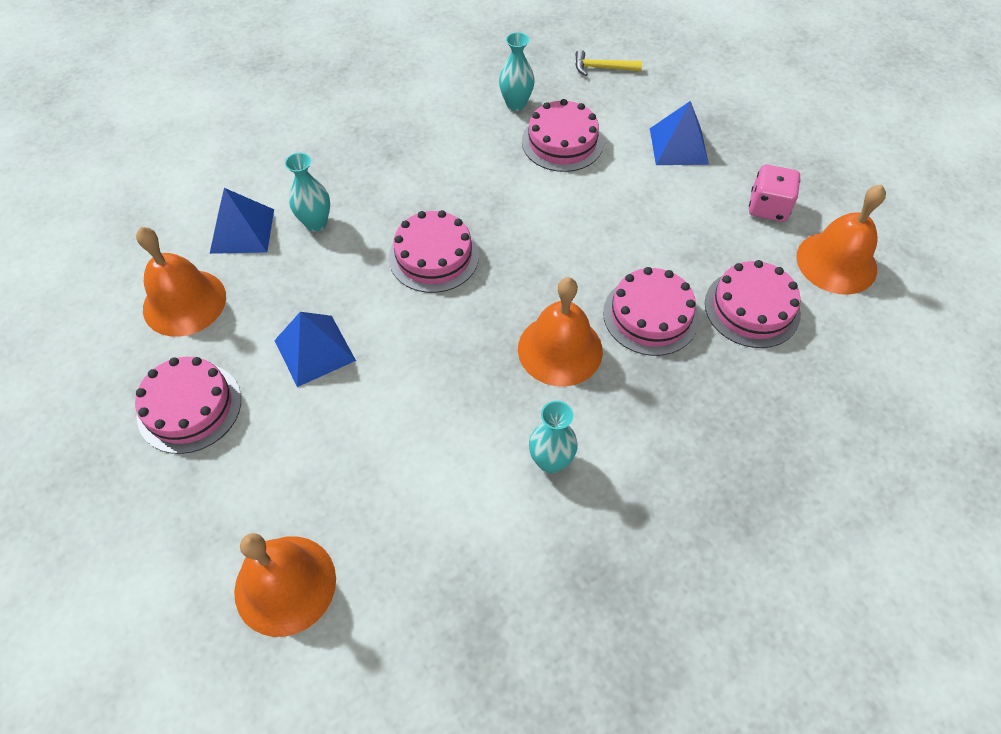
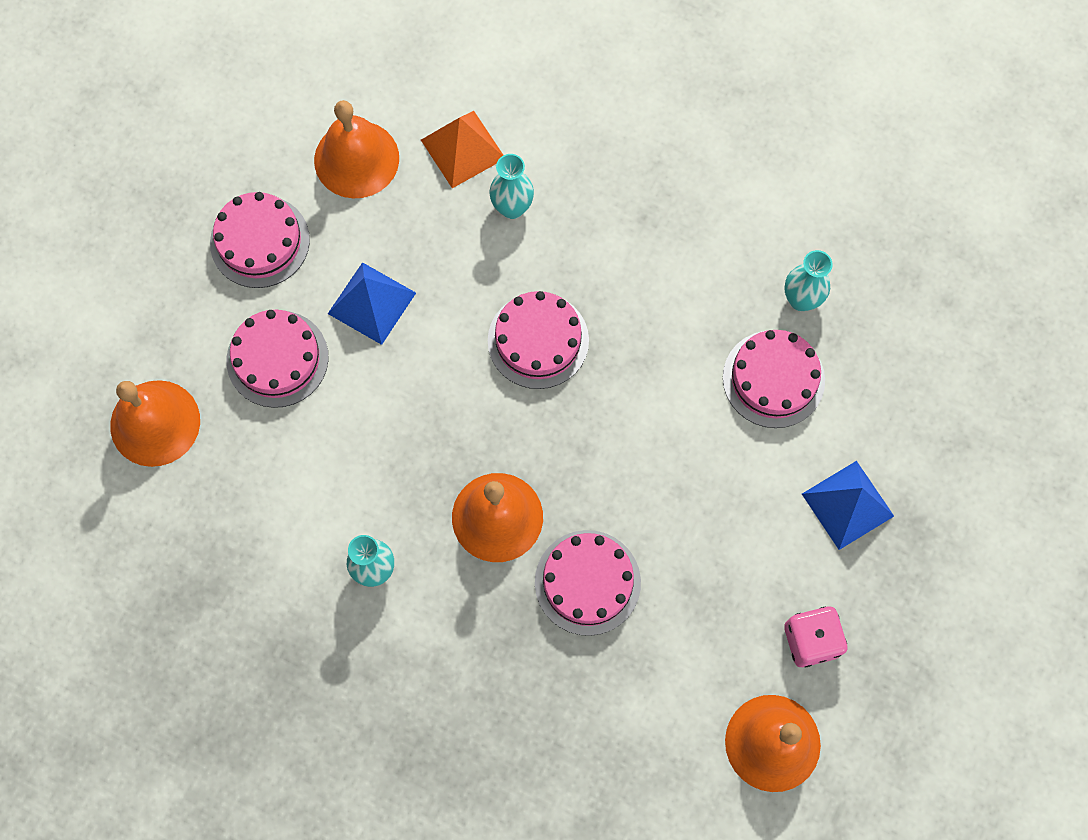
camera: 60 degrees right, 15 degrees up
blue pyramid [210,188,274,254] -> orange pyramid [421,111,503,188]
yellow hammer [575,50,642,76] -> none
pink cake [705,260,801,348] -> pink cake moved to [227,310,329,408]

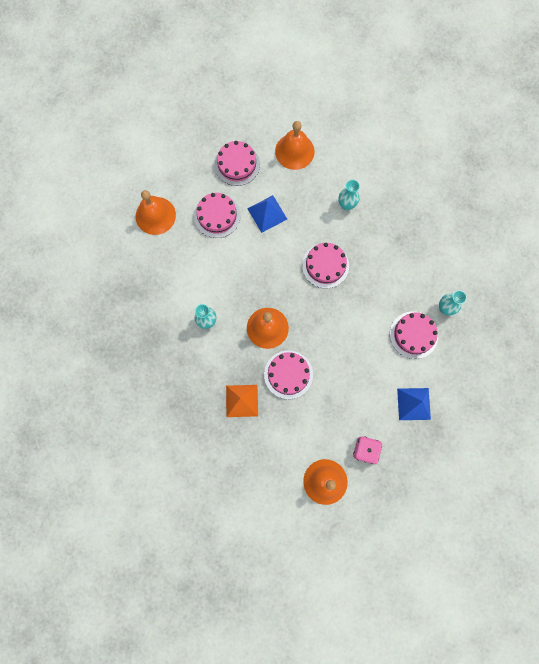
camera: 30 degrees right, 5 degrees up
orange pyramid [421,111,503,188] -> orange pyramid moved to [226,385,258,417]

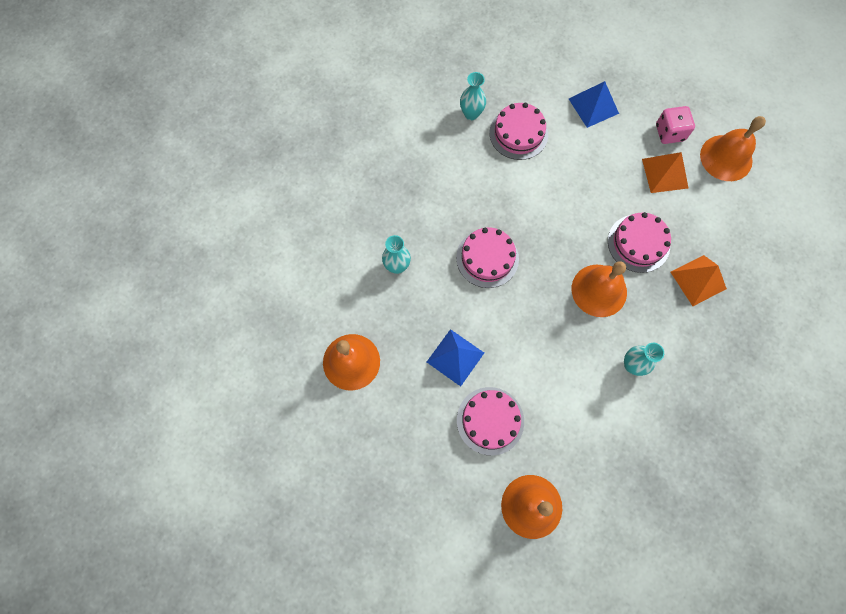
camera: 115 degrees left, 5 degrees down
pink cake [214,141,260,186] -> none
none -> orange pyramid [642,152,688,193]

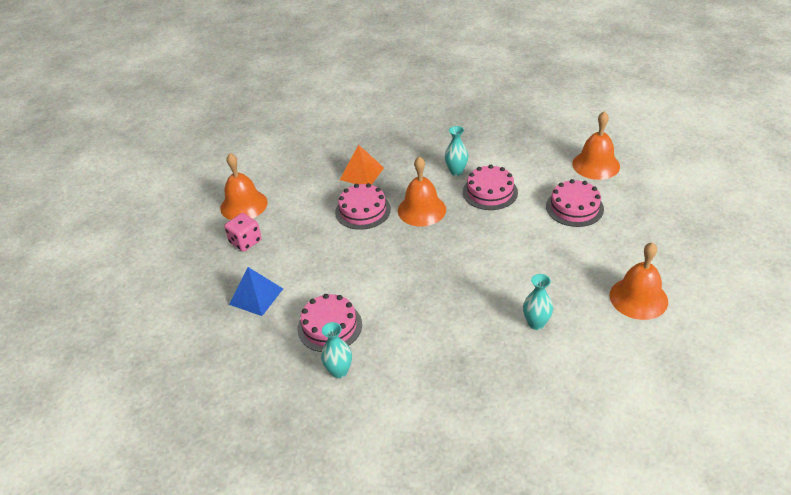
camera: 125 degrees left, 30 degrees down
blue pyramid [427,329,484,386] -> none
pink cake [456,228,519,288] -> pink cake moved to [463,165,518,210]
orange pyramid [642,152,688,193] -> none

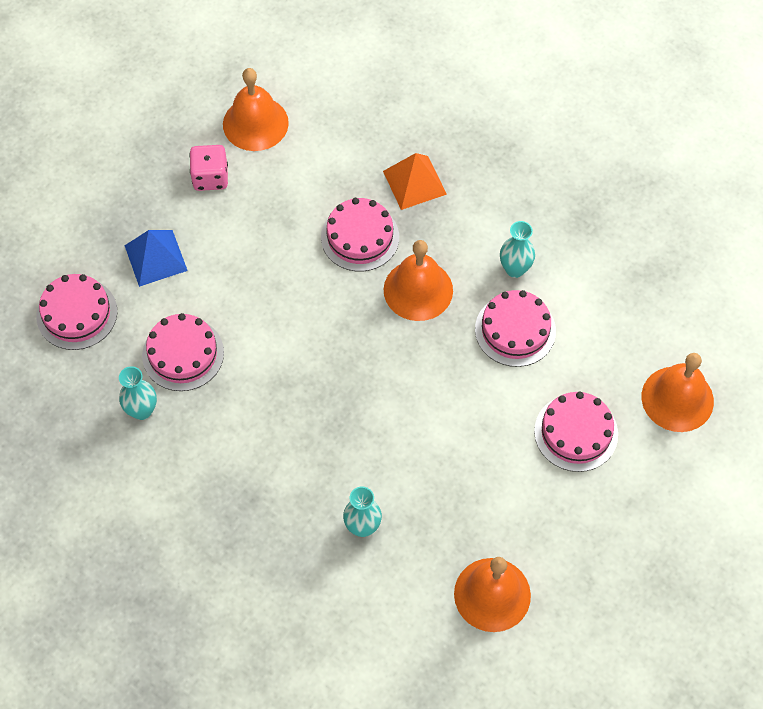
camera: 40 degrees right, 20 degrees up
none -> pink cake [36,274,117,350]

